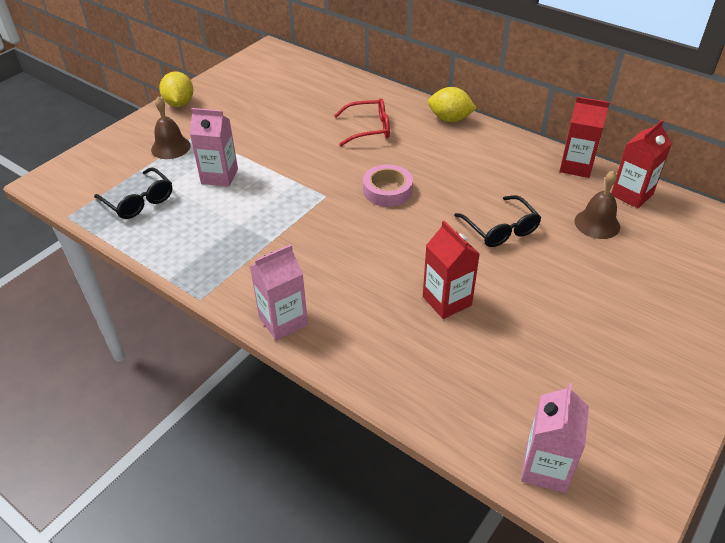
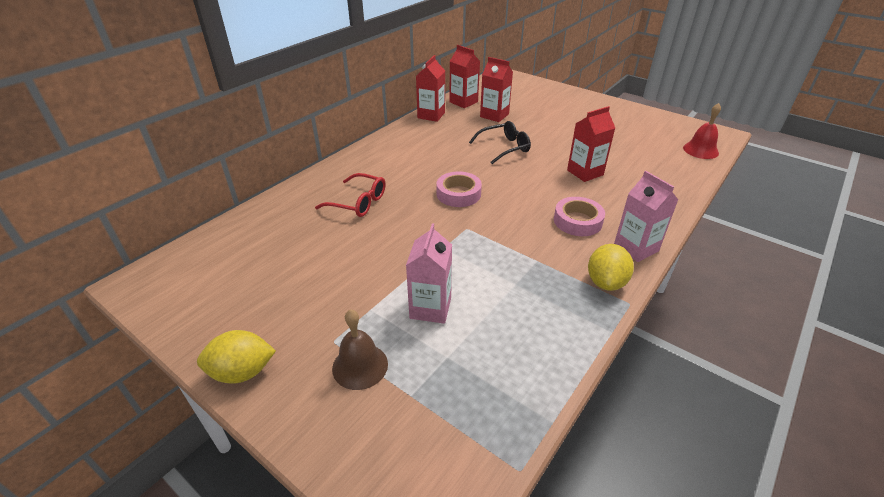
camera: 90 degrees left, 5 degrees down
black glasses [94,167,172,219] -> none
red glasses [334,98,390,146] -> red glasses turned 120 degrees clockwise [315,173,386,217]
yellow lemon [428,87,477,122] -> yellow lemon moved to [588,244,634,291]
pink carton [521,383,589,493] -> red bell [683,103,721,159]
brown bell [575,170,620,239] -> red carton [480,57,513,122]
none -> pink tape [554,197,605,236]

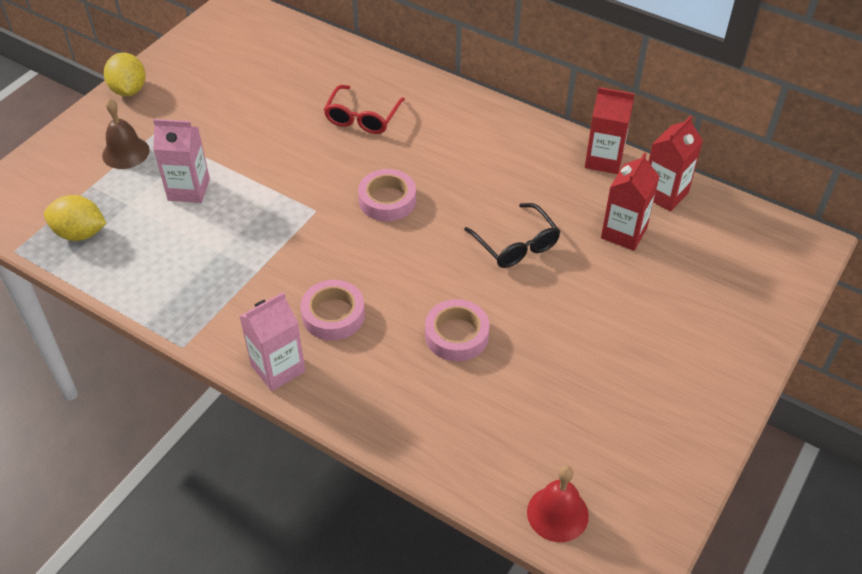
camera: 85 degrees right, 10 degrees up
red carton [567,106,615,182] -> pink tape [425,299,490,361]
yellow lemon [588,244,634,291] -> yellow lemon moved to [44,195,107,241]

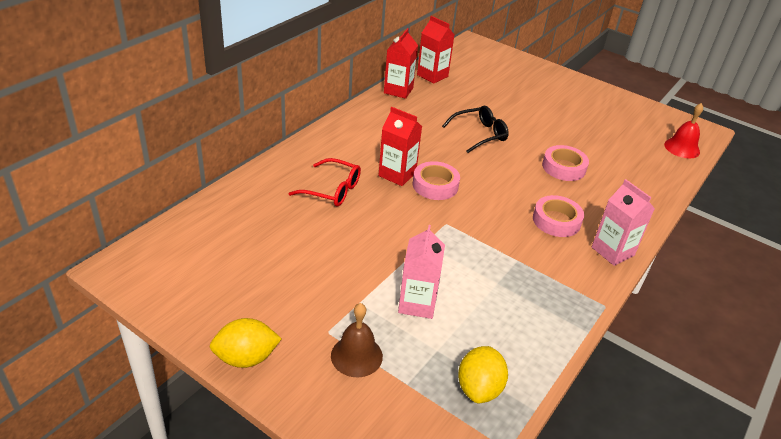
camera: 90 degrees left, 10 degrees down
red carton [601,152,660,251] -> red carton moved to [378,107,422,186]

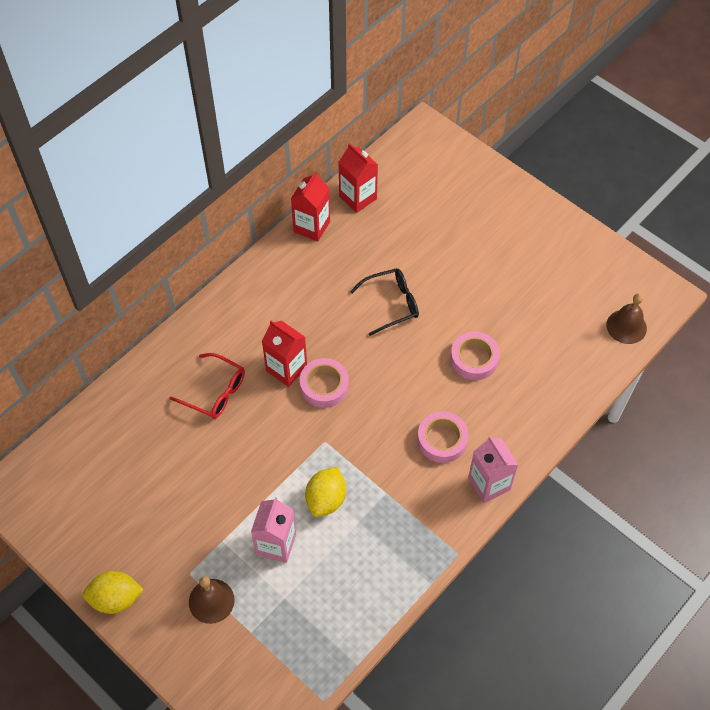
camera: 10 degrees right, 20 degrees up
yellow lemon [458,346,508,403] -> yellow lemon moved to [305,466,346,517]
red bell [664,103,703,159] -> brown bell [606,293,647,344]

